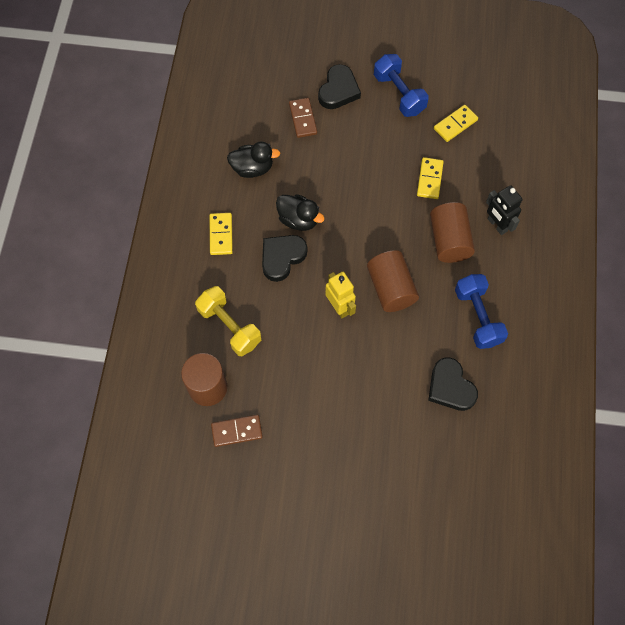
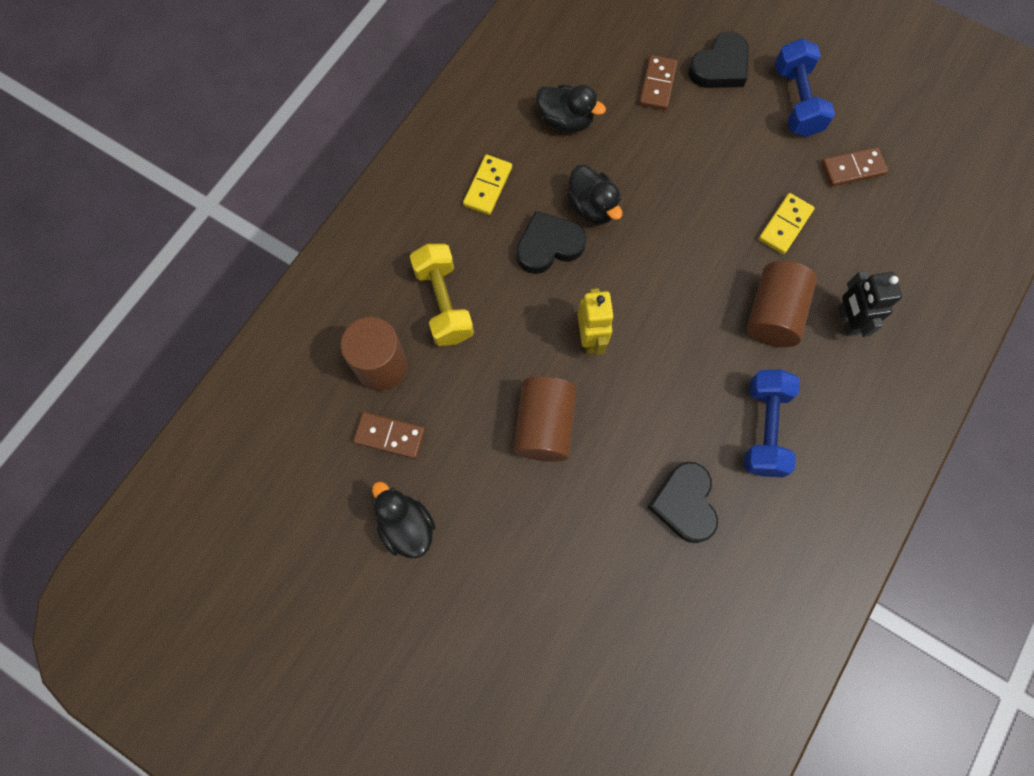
camera: 25 degrees right, 5 degrees up
brown cylinder [367,250,419,312] -> brown cylinder moved to [514,376,577,462]
yellow domino [434,105,478,142] -> brown domino [821,147,888,187]
none -> black duck [372,481,436,559]

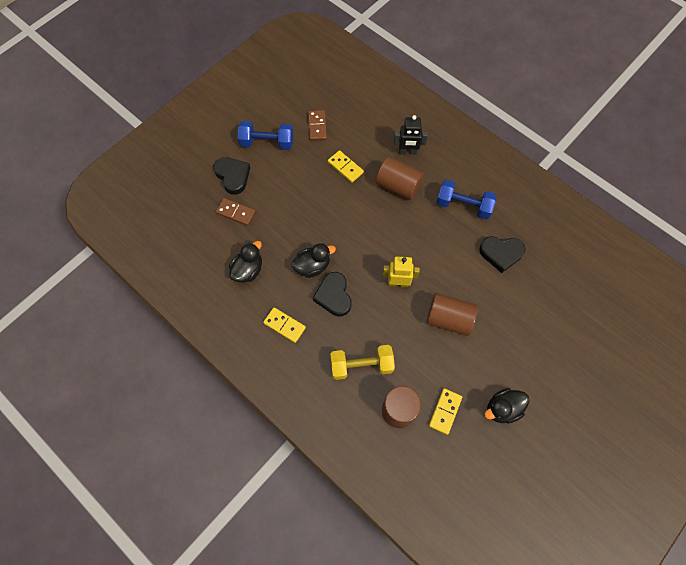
camera: 80 degrees left, 5 degrees down
brown domino [353,412,425,459] -> yellow domino [429,388,462,435]

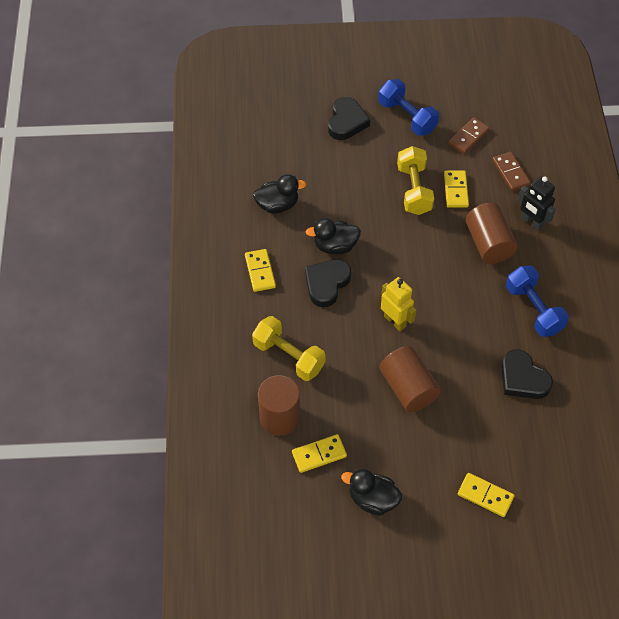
camera: 45 degrees right, 10 degrees down
brown domino [216,198,256,226] -> brown domino moved to [492,152,531,191]
black duck [291,243,336,278] -> black duck turned 150 degrees clockwise [305,218,361,254]
none -> yellow dumbbell [397,146,434,215]
none -> yellow domino [458,473,515,517]

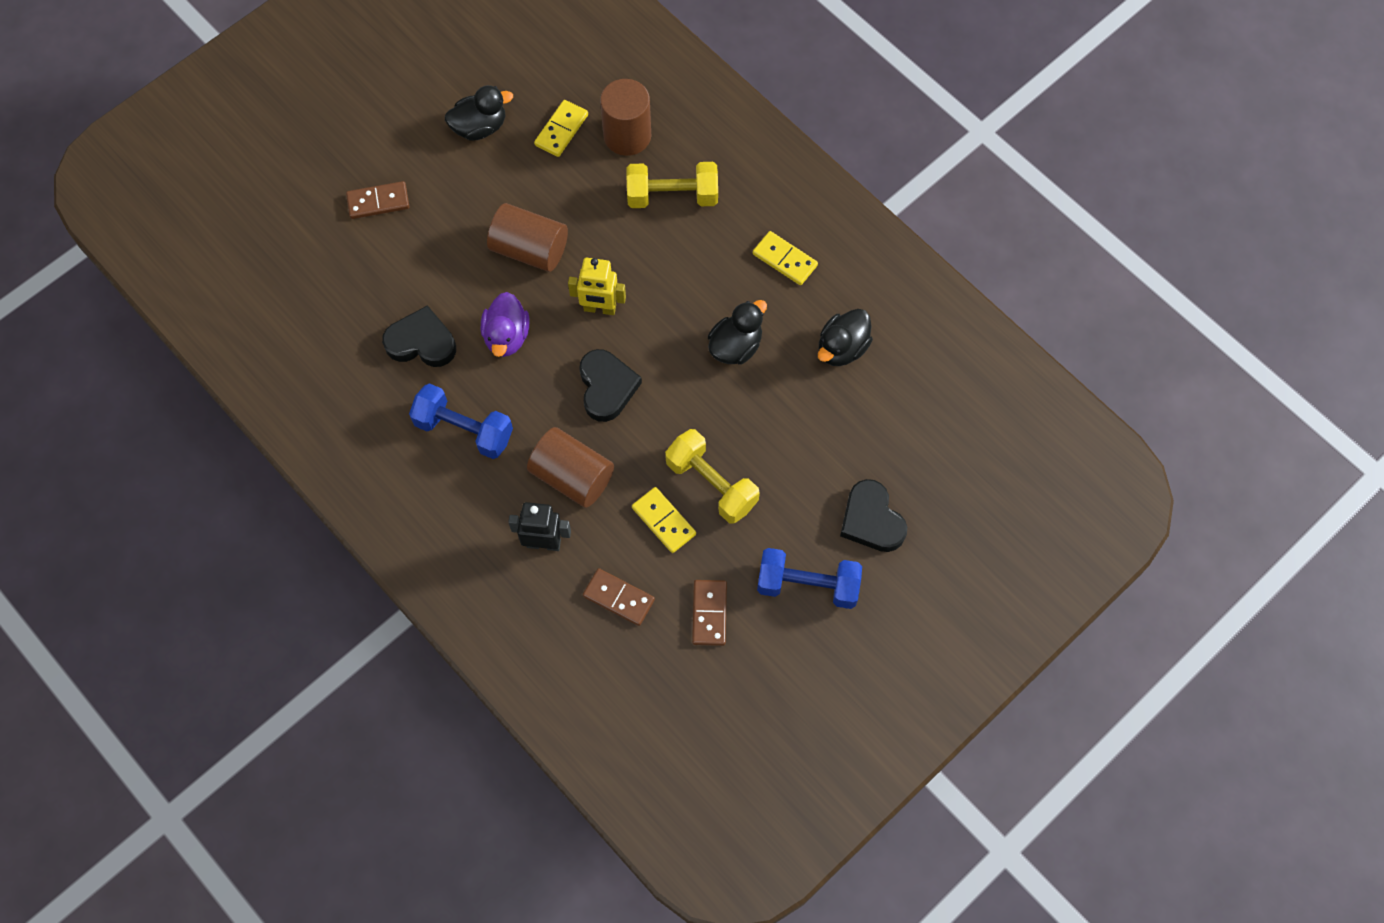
camera: 140 degrees right, 10 degrees up
black heart [305,259,351,307] -> black heart moved to [579,349,642,422]
yellow domino [458,473,515,517] -> brown domino [346,181,410,219]
none -> purple duck [481,292,529,357]

